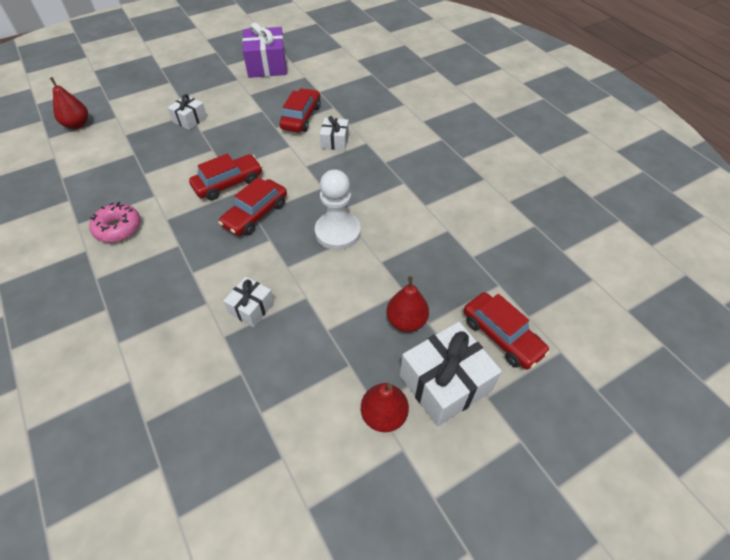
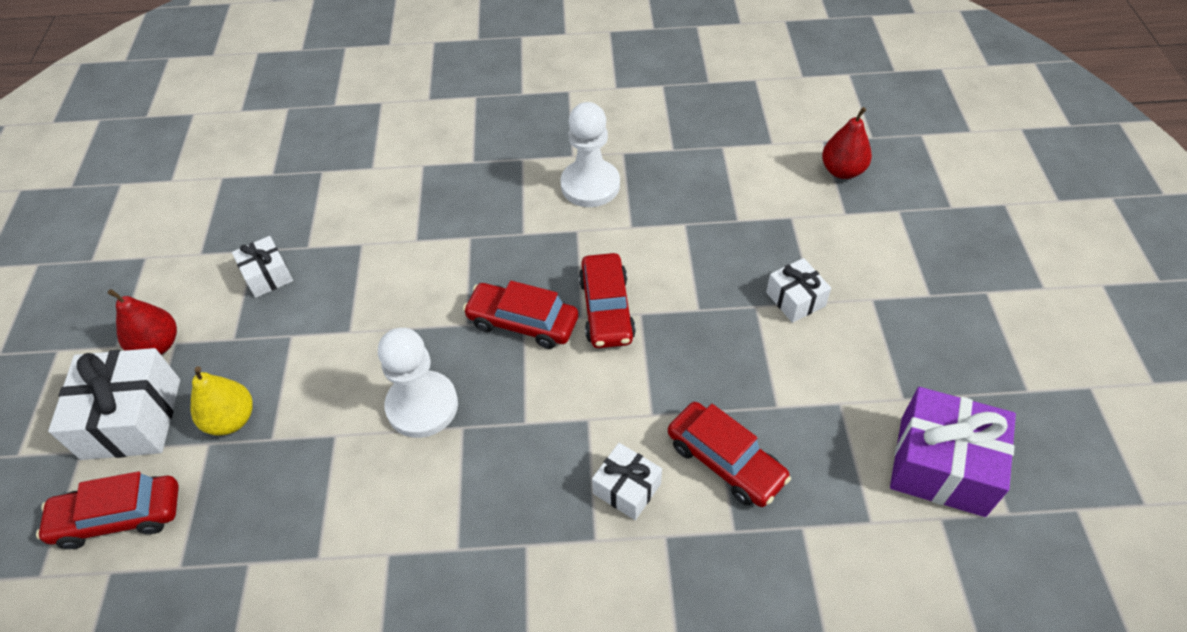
camera: 120 degrees right, 0 degrees up
pink donut [89,202,141,243] -> white pawn [560,102,620,207]
red car [218,177,287,236] -> red car turned 45 degrees counterclockwise [463,281,578,349]
white gift [223,277,274,327] -> white gift moved to [232,236,293,298]
red pear [386,276,429,332] -> yellow pear [190,366,253,436]

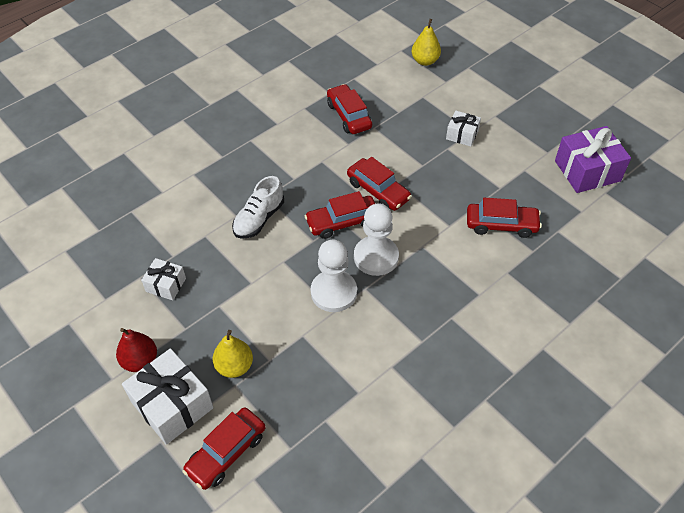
camera: 40 degrees left, 0 degrees up
white pawn [560,102,620,207] -> white pawn moved to [354,203,399,276]
white gift [592,443,662,520] -> none
red pear [822,107,872,179] -> yellow pear [412,19,441,66]
none -> white shoe [232,176,284,239]
none -> red car [327,84,372,134]

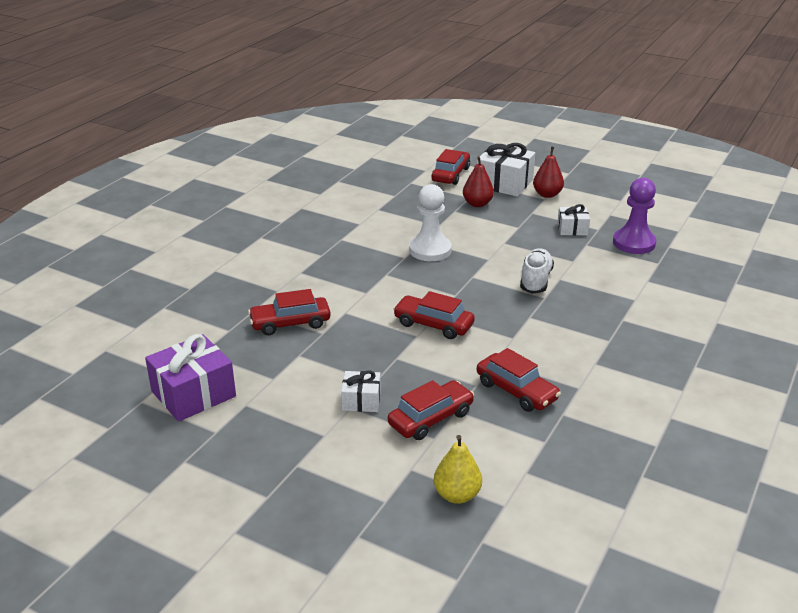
camera: 160 degrees right, 20 degrees down
yellow pear [212,330,253,378] -> red pear [463,156,494,207]
red car [305,191,375,239] -> red car moved to [388,380,474,440]
white pawn [354,203,399,276] -> none
none -> purple pawn [613,178,656,254]

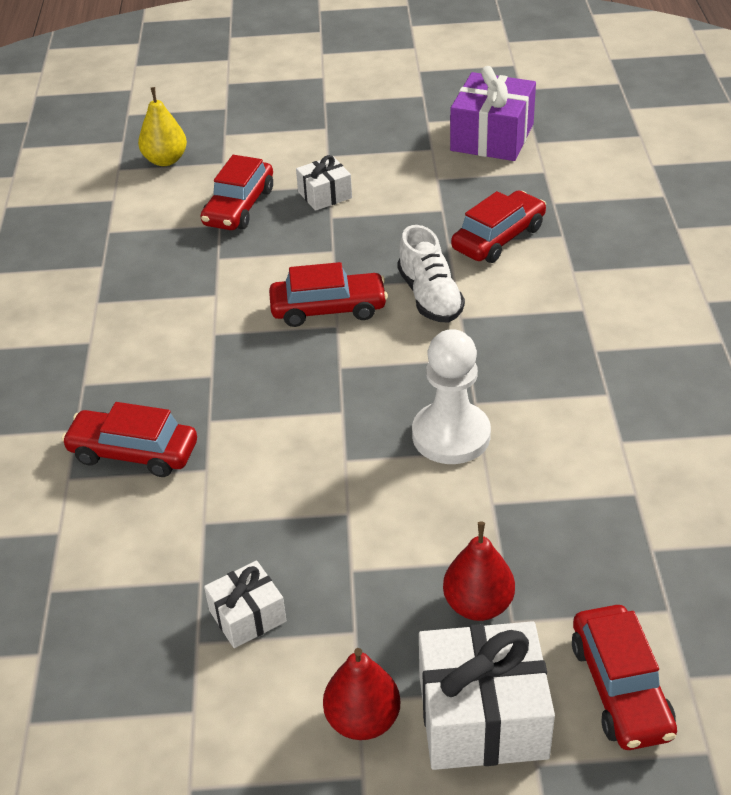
camera: 150 degrees right, 10 degrees up
red car [477,348,561,412] -> red car moved to [61,402,197,477]
white shoe [520,248,554,294] -> white shoe moved to [397,225,465,322]
purple pawn [613,178,656,254] -> none

